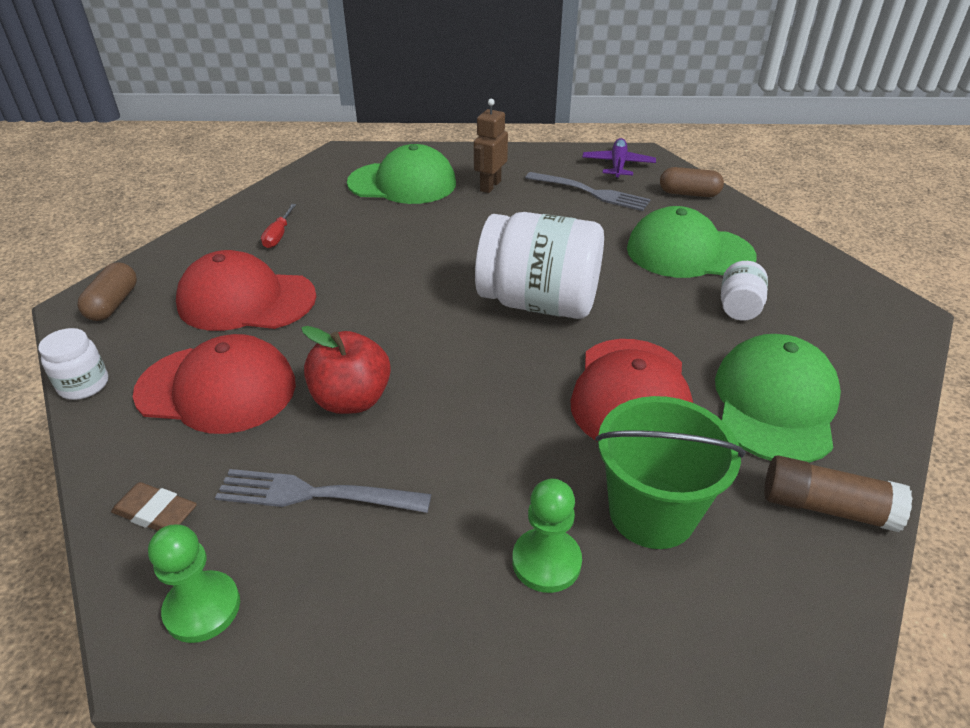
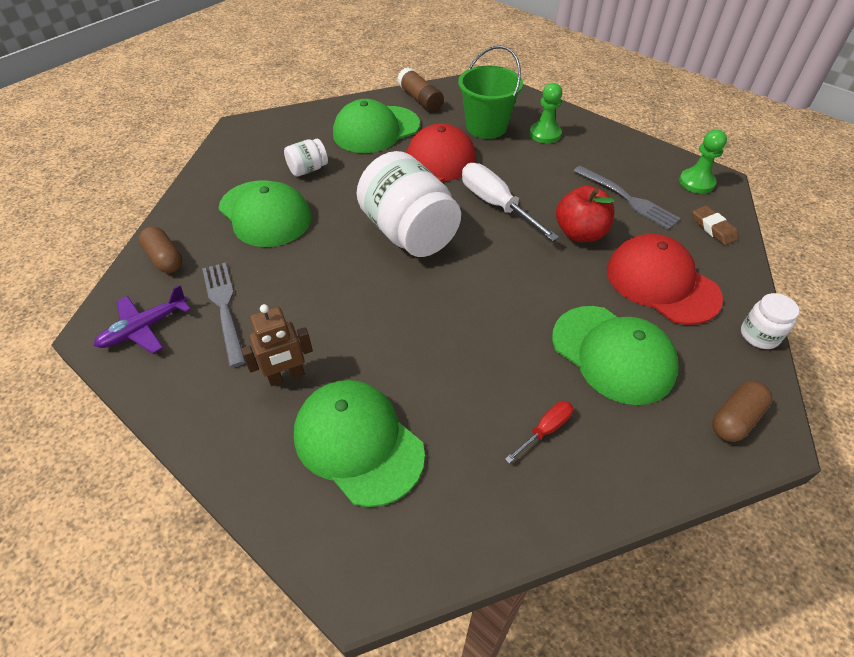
camera: 140 degrees left, 10 degrees up
red cap [176,250,316,331] -> green cap [552,306,679,405]
none -> white screwdriver [462,163,559,242]

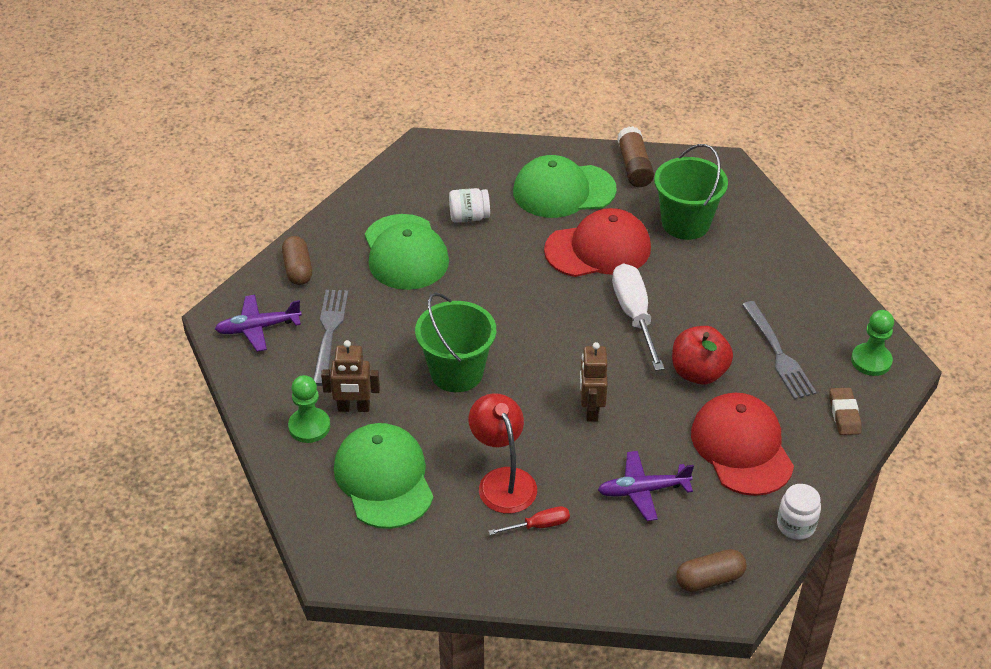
camera: 25 degrees right, 5 degrees down
white jar [357,151,461,257] -> none
green pawn [530,83,562,143] -> green pawn moved to [288,375,330,443]
green cap [552,306,679,405] -> purple plane [598,451,694,521]
none -> green bucket [415,293,496,392]
none -> red lamp [469,393,537,514]
none -> brown robot [580,342,608,421]

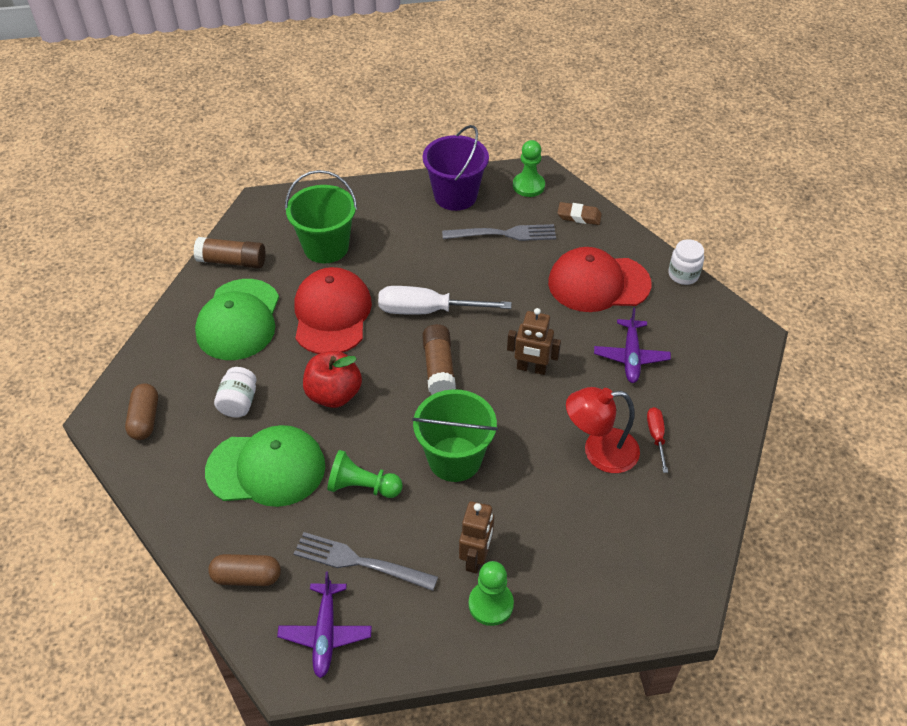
camera: 75 degrees left, 5 degrees up
green cap [334,423,433,529] -> none
red apple [672,326,733,385] -> red apple moved to [303,351,362,408]
brown capsule [676,549,746,592] -> brown capsule moved to [125,383,158,440]
none -> green pawn [327,450,403,498]
none -> brown glue stick [422,324,456,395]
none -> purple bucket [423,125,489,211]

